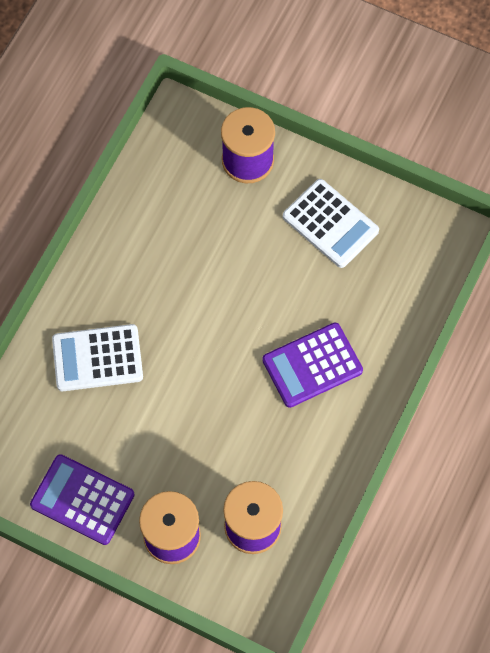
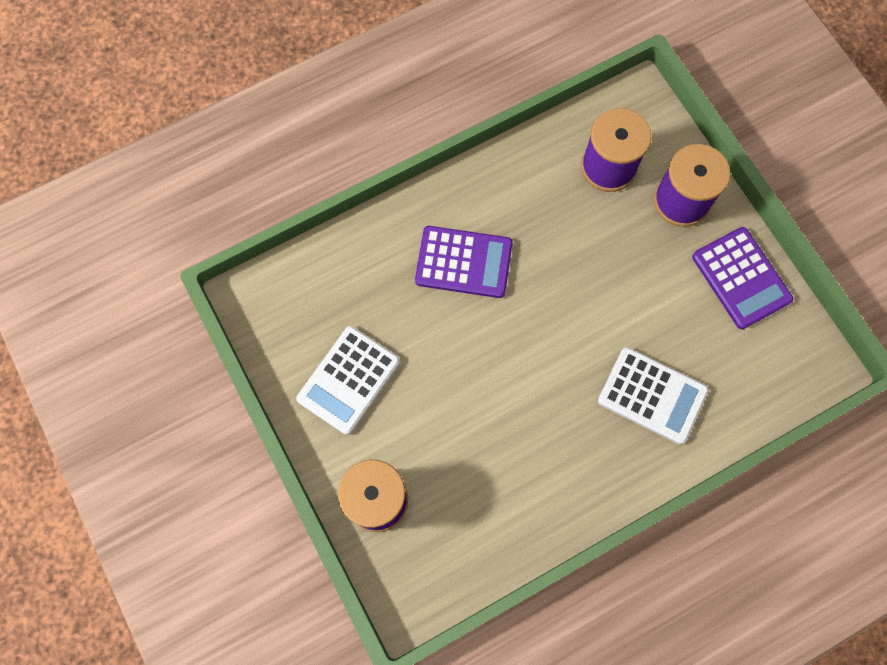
camera: 145 degrees left, 5 degrees up
white calculator [283,179,379,268] -> white calculator turned 135 degrees counterclockwise [296,326,400,435]

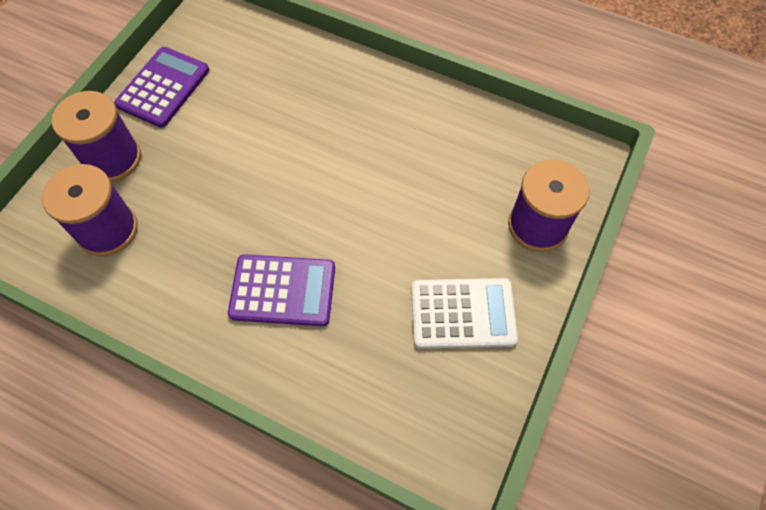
camera: 125 degrees left, 10 degrees down
purple calculator [415,226,513,298] -> purple calculator turned 120 degrees clockwise [228,254,335,326]
white calculator [598,347,709,444] -> none

